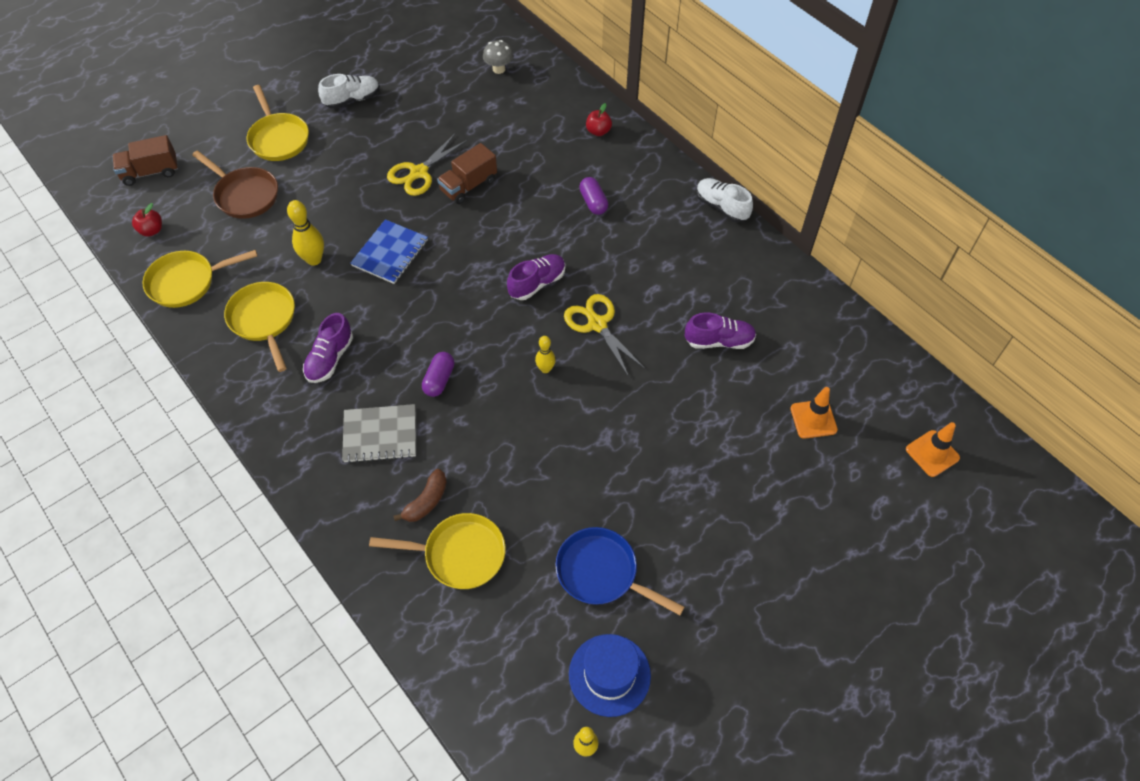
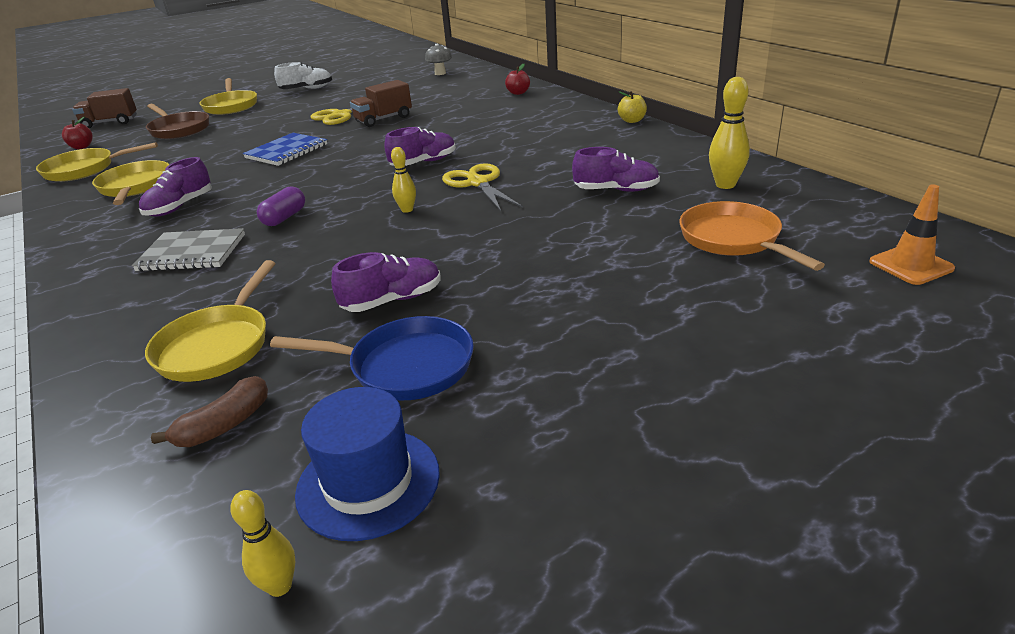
camera: 10 degrees right, 25 degrees down
yellow bowling pin [287,200,324,266] -> yellow bowling pin moved to [709,77,750,189]
yellow pan [369,513,506,589] -> yellow pan turned 90 degrees clockwise [145,260,275,382]
brown banana [393,469,447,522] -> brown banana moved to [151,376,268,447]
blue pan [555,527,685,615] -> blue pan turned 150 degrees clockwise [270,316,474,400]
purple capsule [579,177,608,215] -> none
white shoe [696,178,753,223] -> yellow apple [618,91,647,123]
orange traffic cone [790,387,838,439] -> orange pan [679,201,825,271]
none -> purple shoe [331,252,441,312]

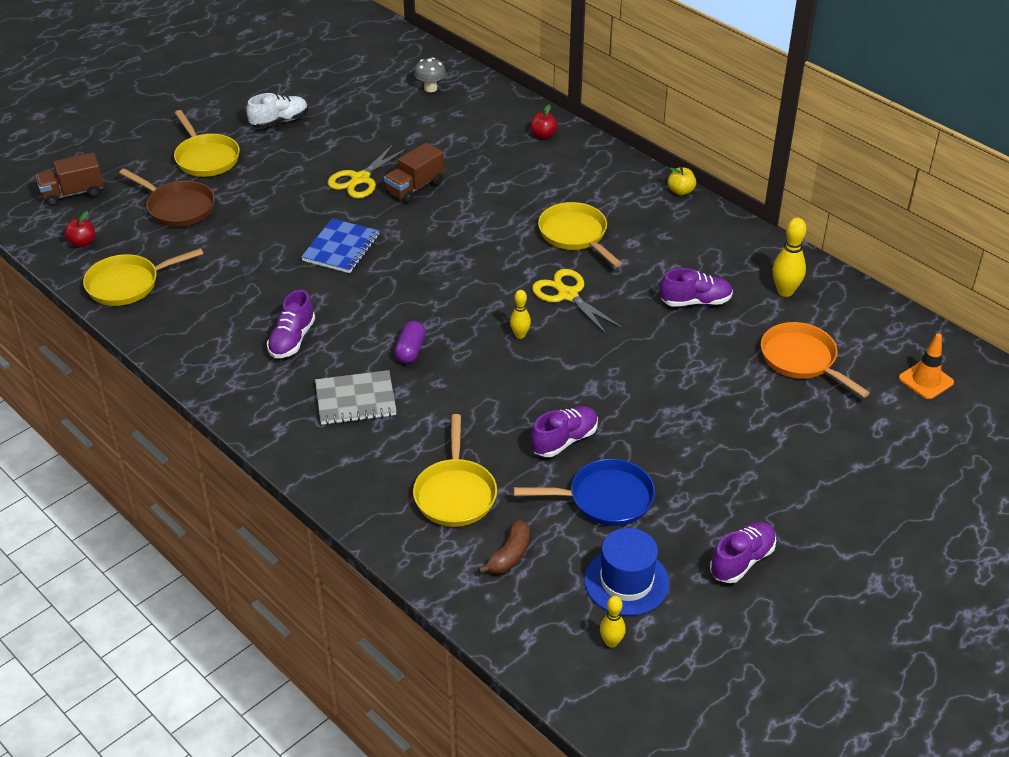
camera: 15 degrees left, 10 degrees up
yellow pan [92,160,169,205] -> yellow pan moved to [538,202,622,267]
purple shoe [384,127,456,166] -> purple shoe moved to [710,522,776,583]

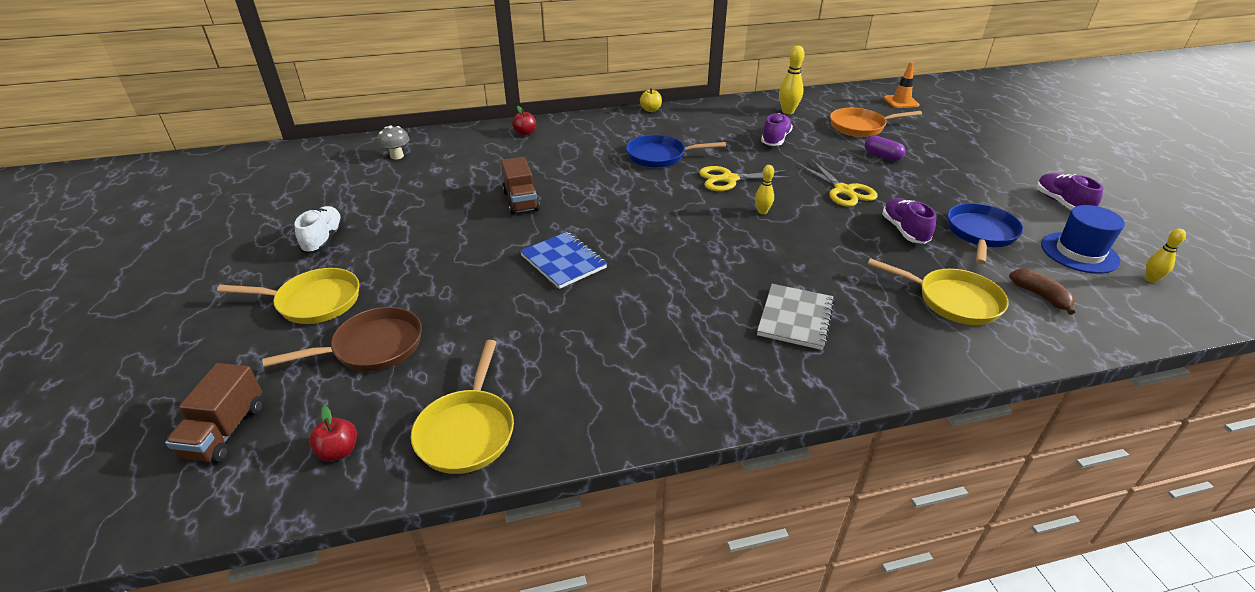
camera: 60 degrees left, 5 degrees down
purple shoe [267,290,315,358] -> none
yellow scissors [328,143,408,198] -> yellow scissors moved to [798,160,878,207]
purple capsule [394,321,425,364] -> purple capsule moved to [865,136,905,161]
yellow pan [538,202,622,267] -> blue pan [626,135,726,168]

